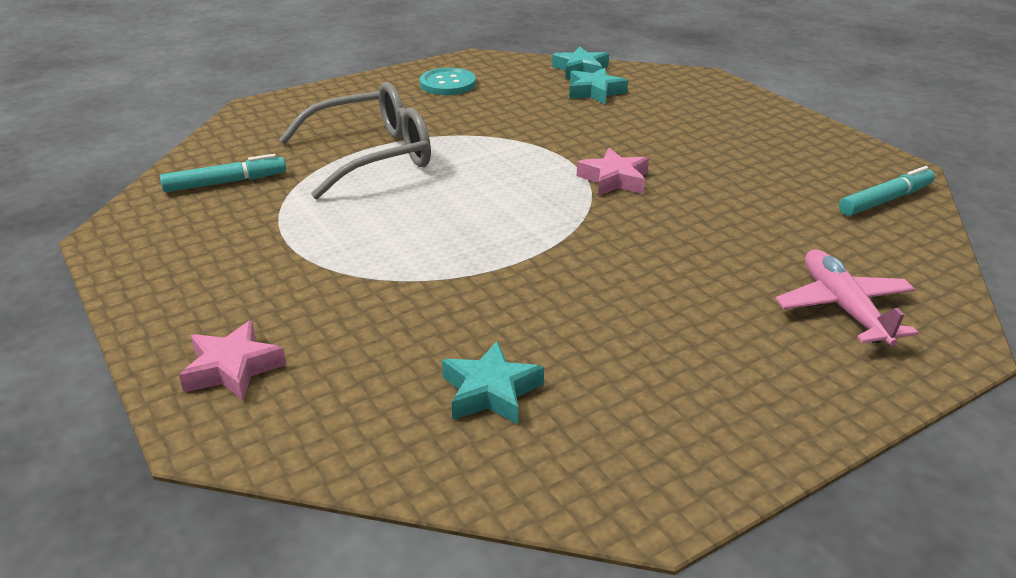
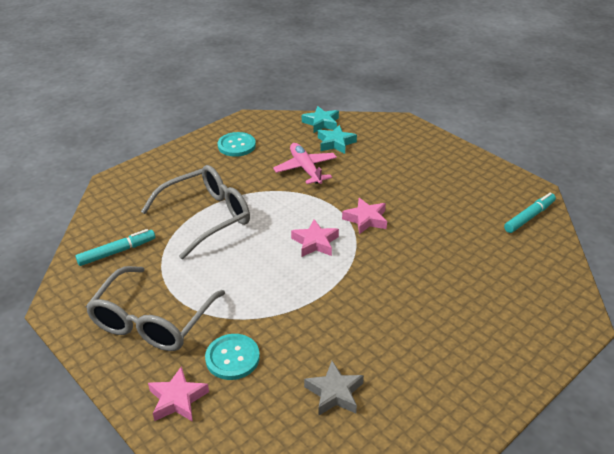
camera: 10 degrees left, 5 degrees up
turquoise star [442,341,544,424] -> grey star [304,361,364,416]
pink plane [775,249,918,346] -> pink plane moved to [273,143,337,184]
none -> grey glasses [86,266,225,351]
none -> turquoise button [205,334,260,380]
none -> pink star [291,219,339,257]

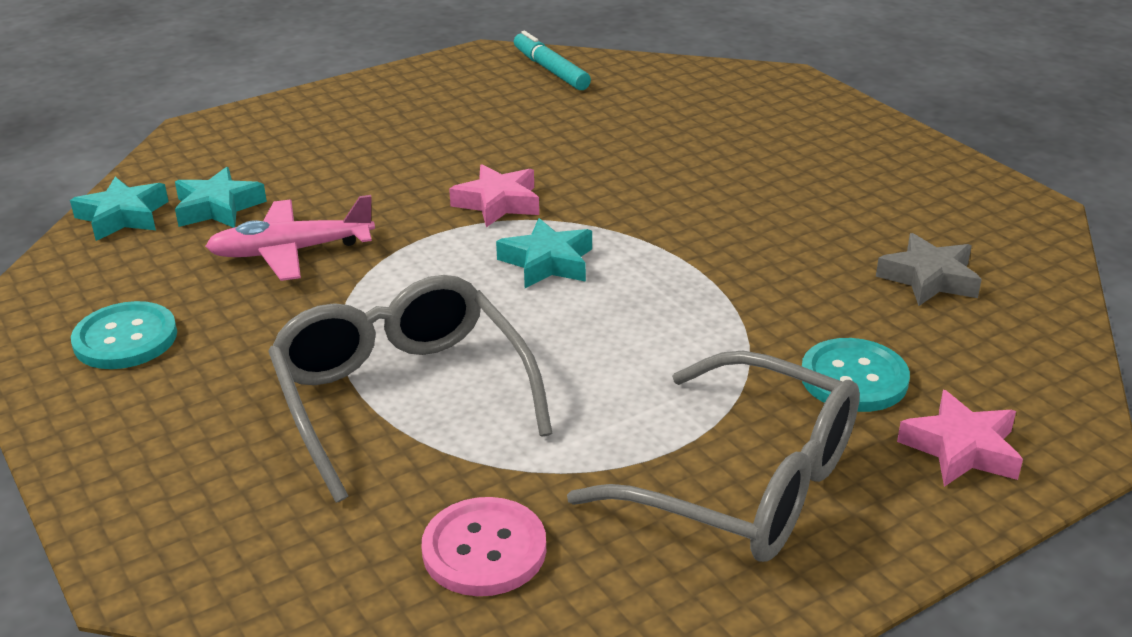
camera: 80 degrees left, 5 degrees down
turquoise marker [76,229,155,266] -> pink button [421,497,546,596]
pink star [291,219,339,257] -> turquoise star [496,218,592,288]

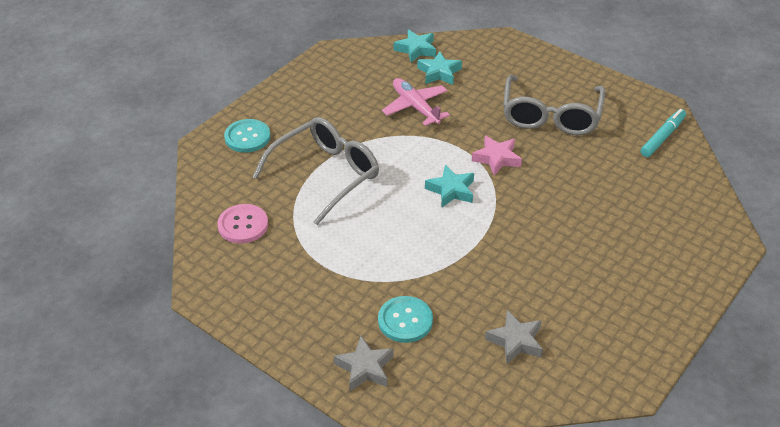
camera: 70 degrees right, 10 degrees up
turquoise button [71,301,177,369] -> turquoise button moved to [224,119,271,153]
grey glasses [567,351,860,562] -> grey glasses moved to [503,75,605,135]
pink star [897,390,1023,487] -> grey star [334,336,394,391]

